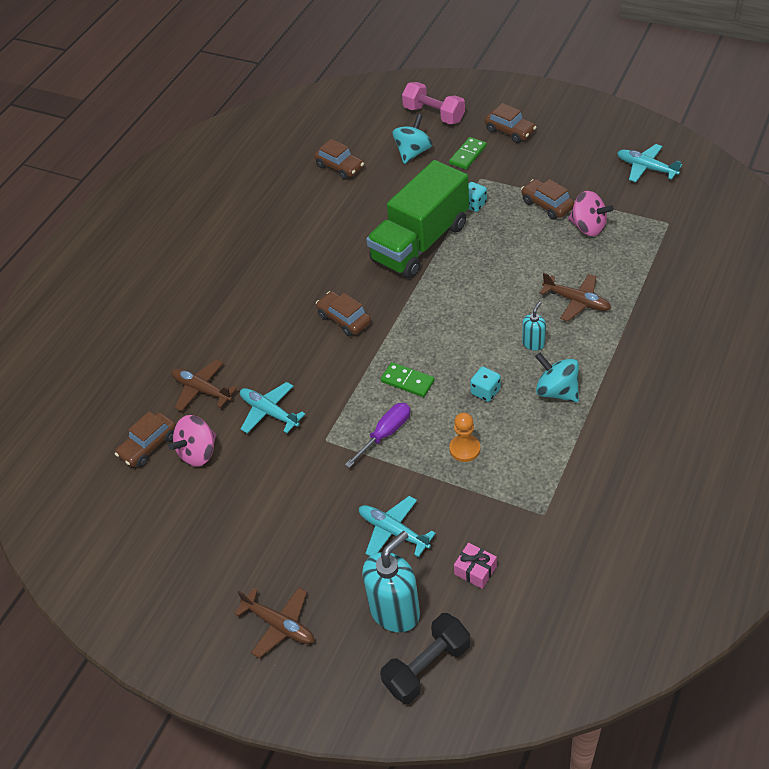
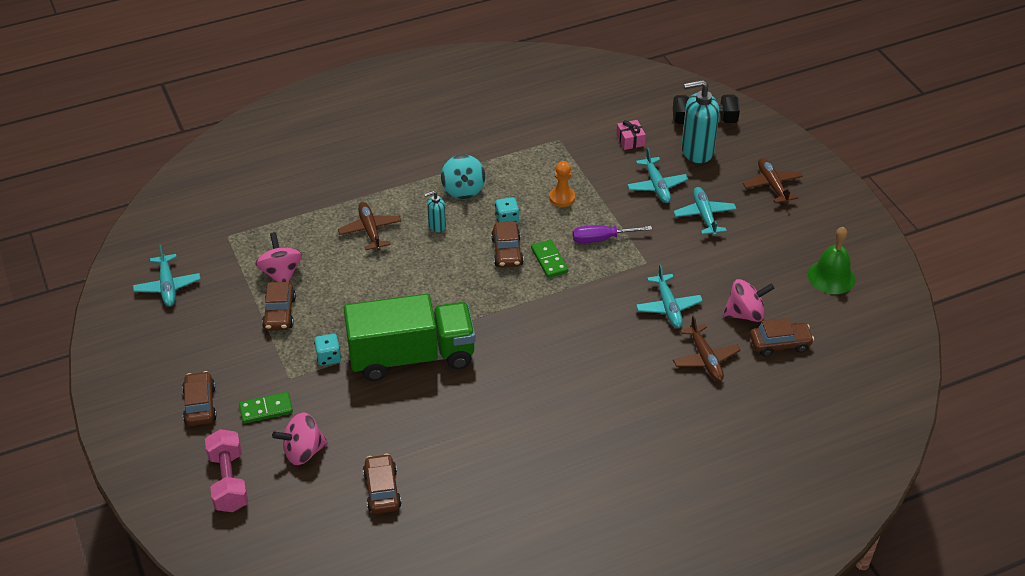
camera: 145 degrees left, 5 degrees down
brown car [316,291,371,337] -> brown car moved to [491,221,524,268]
turquoise spinning top [393,114,432,164] -> pink spinning top [272,412,328,465]
none -> turquoise plane [673,187,737,236]
none -> green bell [808,227,856,294]

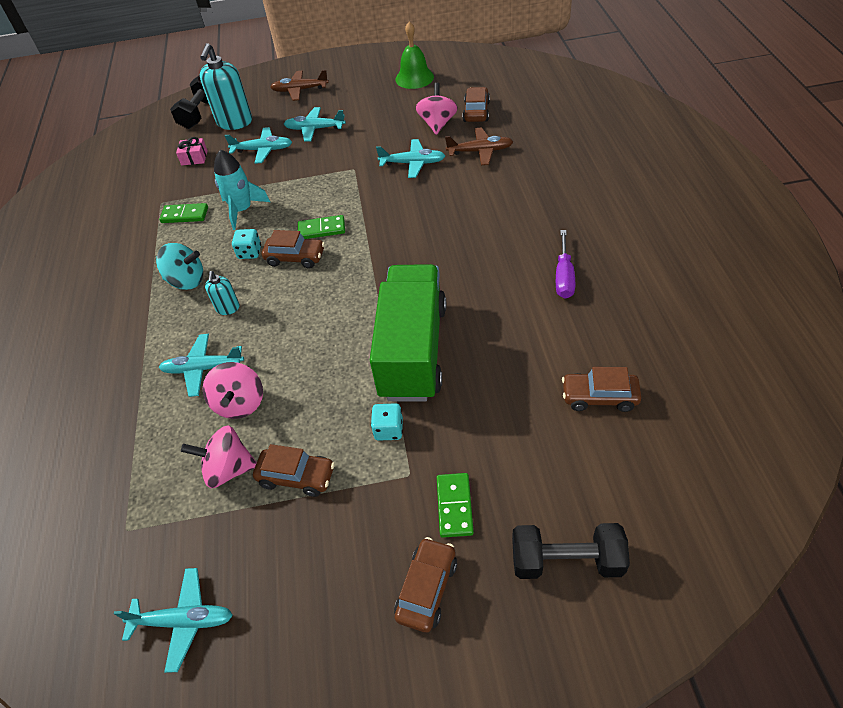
camera: 70 degrees left, 5 degrees up
brown car [182,371,217,426] -> brown car turned 105 degrees clockwise [394,537,457,632]
pink dumbbell [205,429,248,512] -> black dumbbell [512,523,630,579]
pink spinning top [272,412,328,465] -> pink spinning top moved to [203,362,263,419]
brown plane [338,202,402,251] -> turquoise plane [159,334,244,397]
orange pawn [549,161,575,207] -> turquoise rocket [214,149,270,230]
purple screwdriver [573,225,652,243] -> purple screwdriver moved to [556,230,575,299]
none -> green domino [159,203,208,223]

